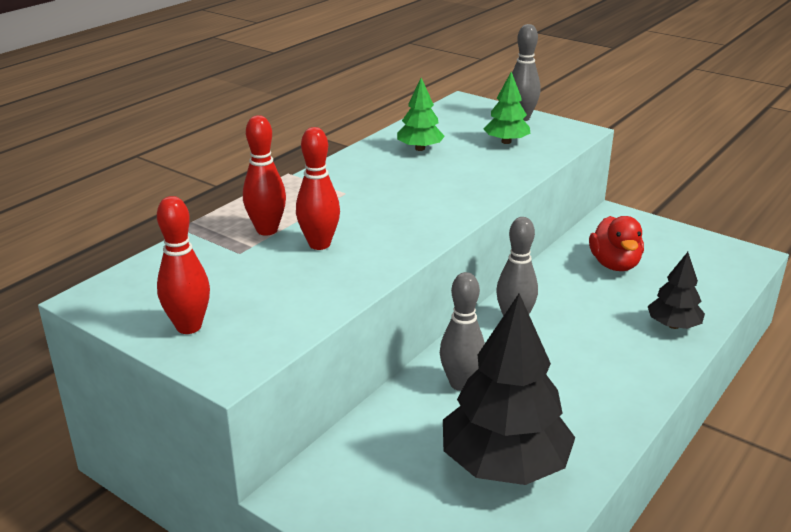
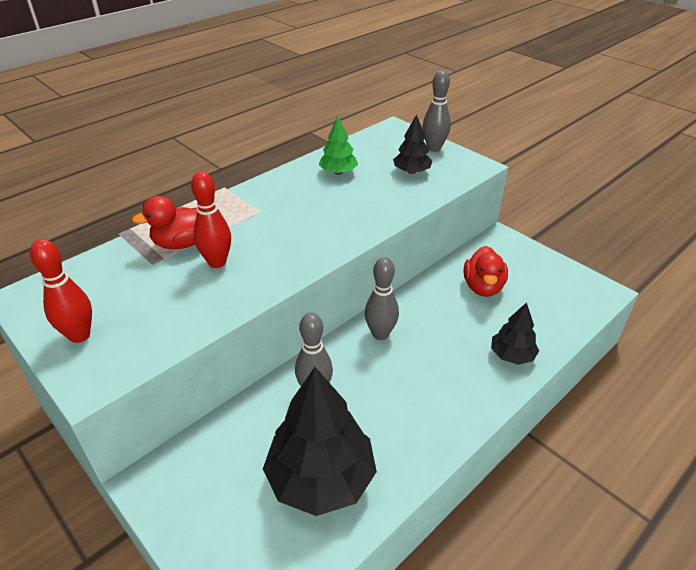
camera: 10 degrees right, 10 degrees up
red bowling pin [243,115,286,235] -> red duck [132,196,197,249]
green tree [483,72,530,144] -> black tree [393,115,432,174]

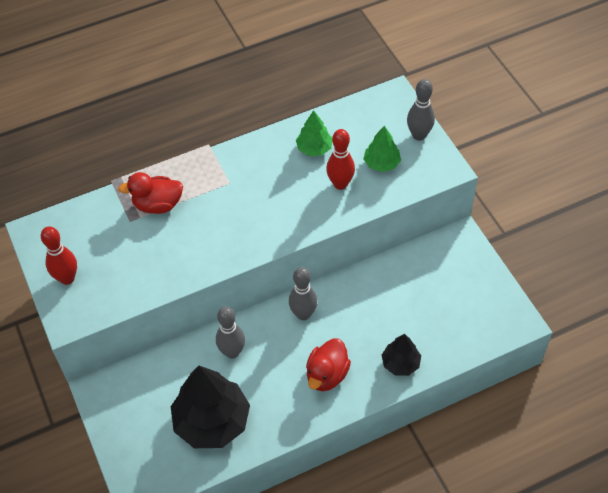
camera: 20 degrees right, 15 degrees up
red bowling pin [191,171,231,268] -> red bowling pin moved to [326,129,355,190]
black tree [393,115,432,174] -> green tree [363,126,401,172]
red duck [464,246,508,297] -> red duck moved to [306,338,351,391]

